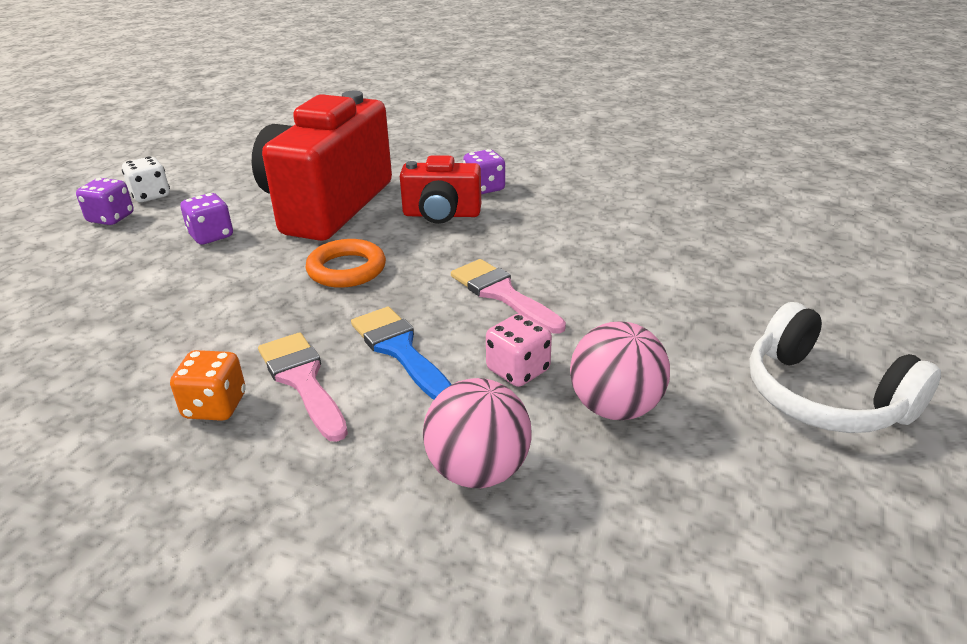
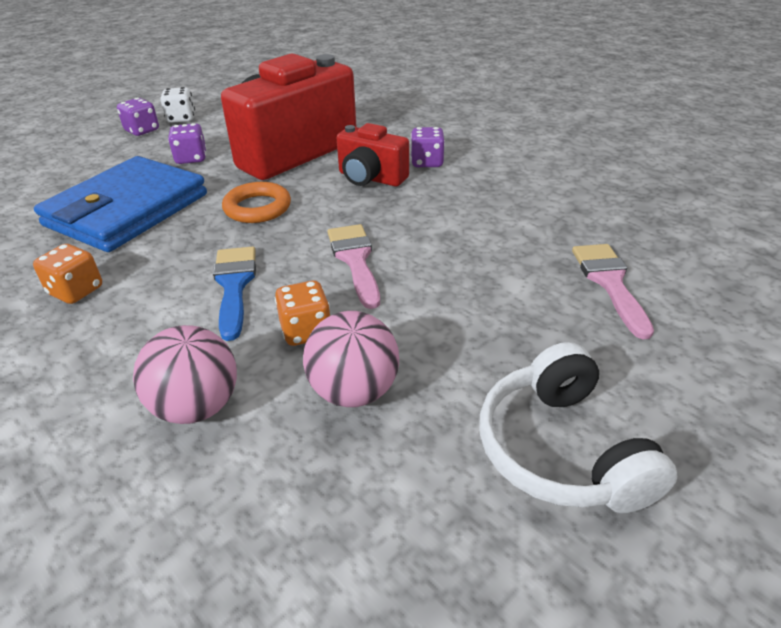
camera: 25 degrees right, 5 degrees up
pink brush [258,332,348,442] -> pink brush moved to [572,244,654,339]
pink dice [486,314,552,387] -> orange dice [275,280,330,346]
none -> blue wallet [34,156,207,252]

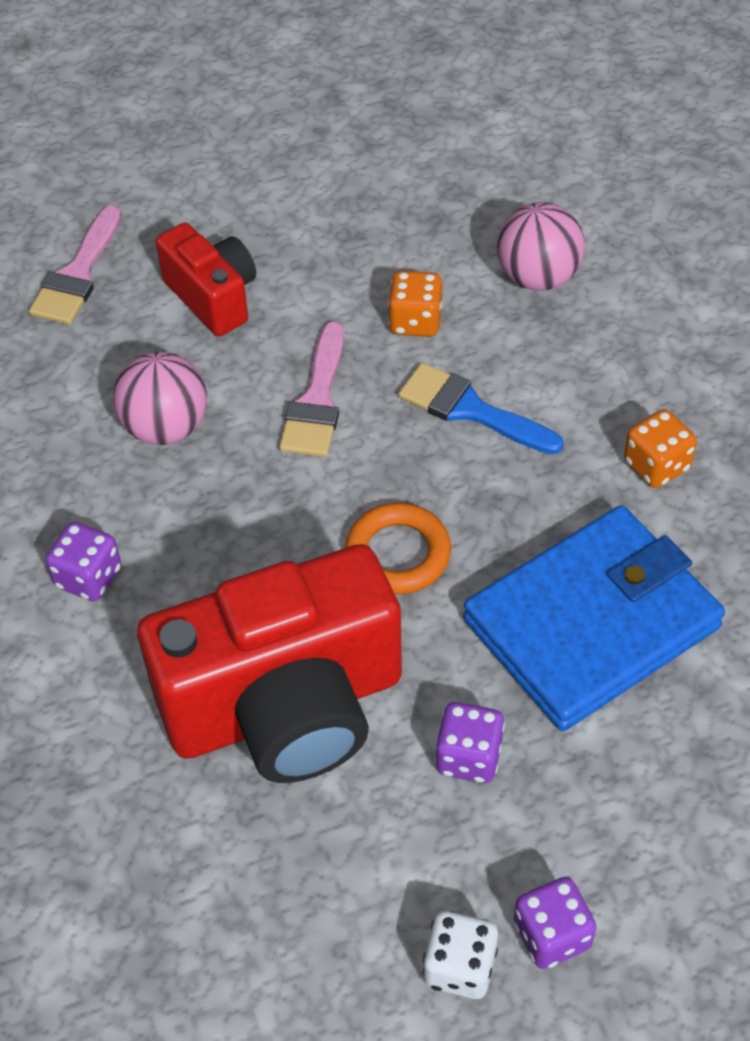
camera: 155 degrees left, 15 degrees up
blue brush [213,246,256,341] -> blue brush turned 105 degrees clockwise [398,363,564,454]
pink ball [303,311,399,407] -> pink ball moved to [113,351,207,445]
red camera [337,123,409,186] -> red camera moved to [156,223,256,337]
white headphones [479,342,678,513] -> none

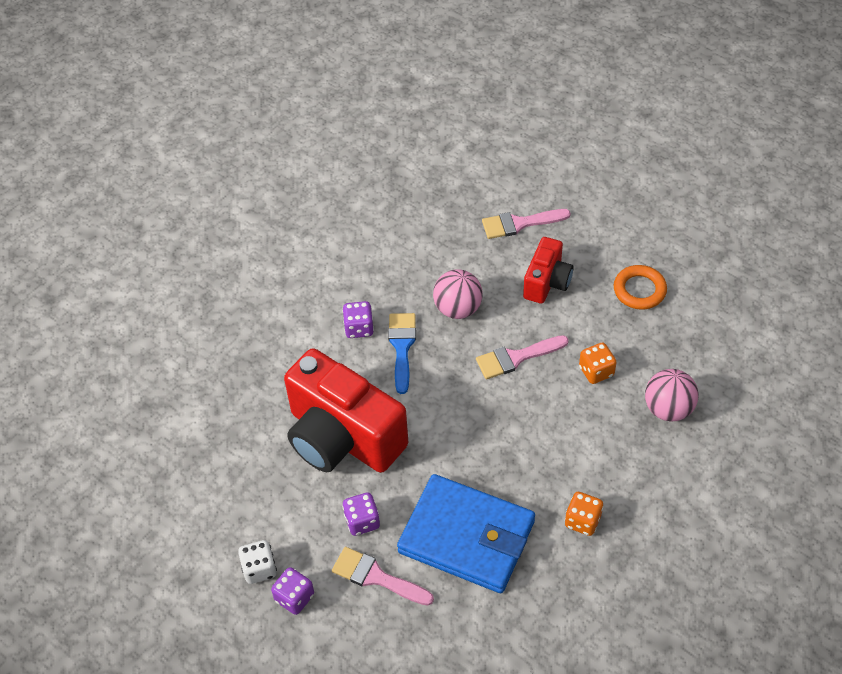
camera: 60 degrees right, 0 degrees up
orange ring [345,503,451,594] -> orange ring moved to [614,265,667,310]
blue brush [398,363,564,454] -> blue brush moved to [388,313,416,394]
none -> pink brush [332,547,434,606]

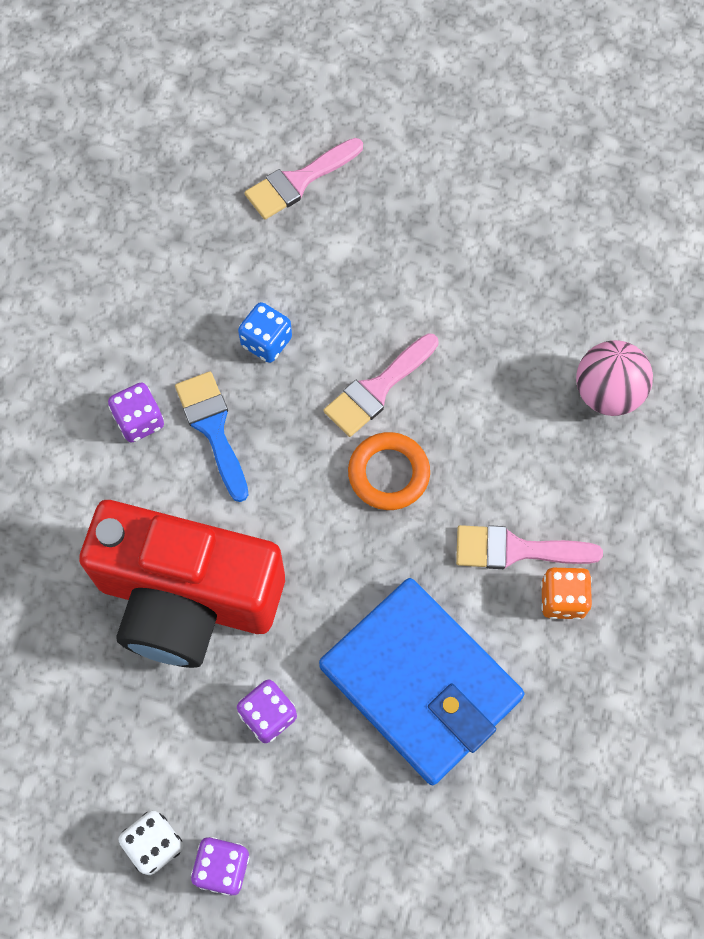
camera: 25 degrees left, 15 degrees up
pink brush [332,547,434,606] -> pink brush moved to [456,525,603,569]
blue wallet [397,474,535,593] -> blue wallet turned 45 degrees clockwise [319,578,525,785]
pink ball [433,270,483,319] -> blue dice [238,302,292,363]
red camera [523,237,574,304] -> none
orange dice [579,343,617,384] -> none
orange ring [614,265,667,310] -> orange ring moved to [348,432,430,510]

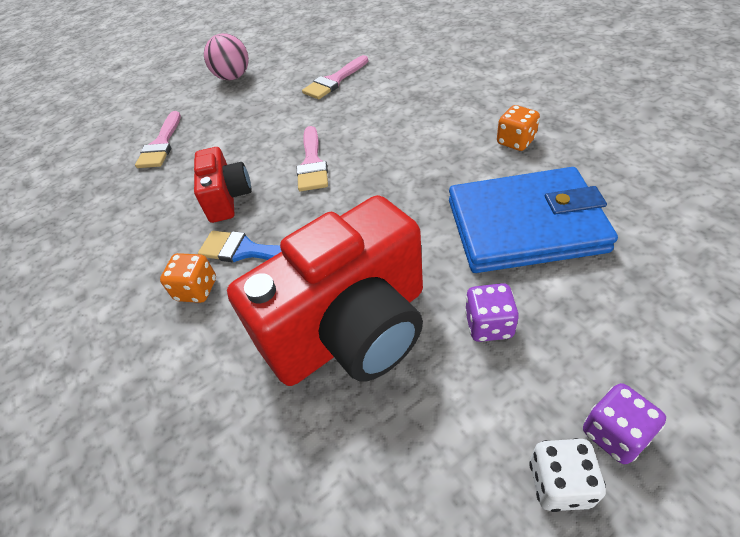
camera: 45 degrees left, 20 degrees down
purple dice [108,383,164,443] -> orange dice [160,253,216,303]
blue dice [238,302,292,363] -> red camera [194,147,252,223]
orange ring [348,432,430,510] -> none
pink brush [456,525,603,569] -> pink brush moved to [302,55,368,100]
pink ball [576,340,653,416] -> pink ball moved to [204,33,249,80]

